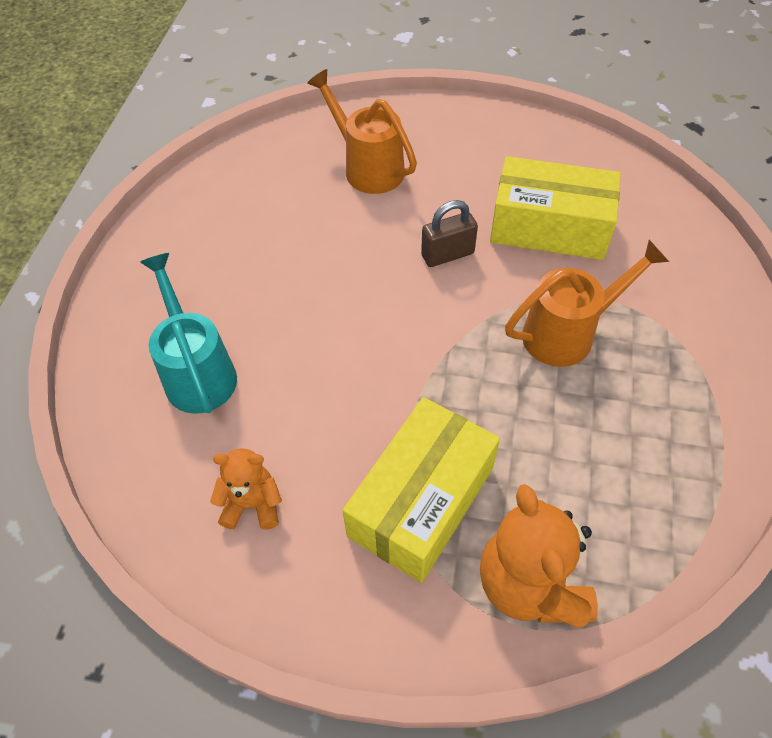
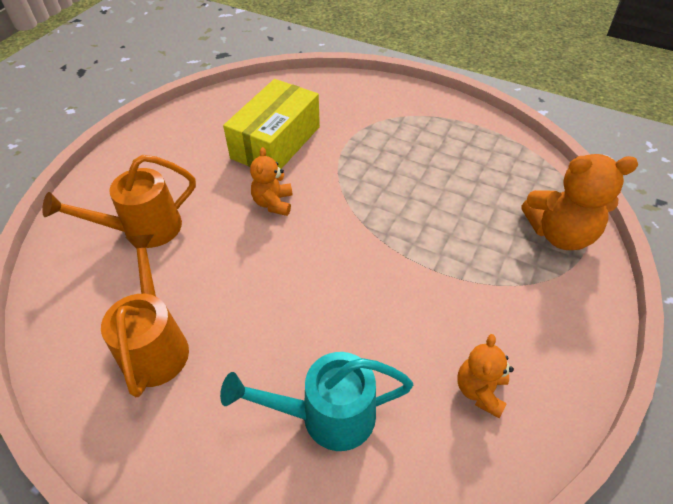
camera: 75 degrees left, 5 degrees down
yellow box [343,397,500,583] -> none
brown padlock [421,200,478,267] -> orange teddy bear [250,147,293,216]
orange watering can [505,240,669,367] -> orange watering can moved to [101,234,189,397]

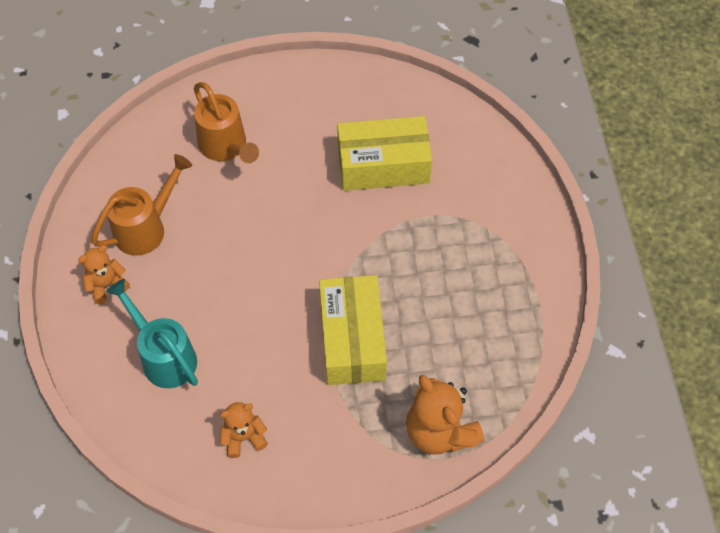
camera: 55 degrees right, 10 degrees up
orange watering can [42,155,196,248] -> orange watering can turned 150 degrees counterclockwise [194,82,259,163]
orange teddy bear [250,147,293,216] -> orange teddy bear moved to [78,245,130,304]
none -> yellow box [319,275,387,385]

